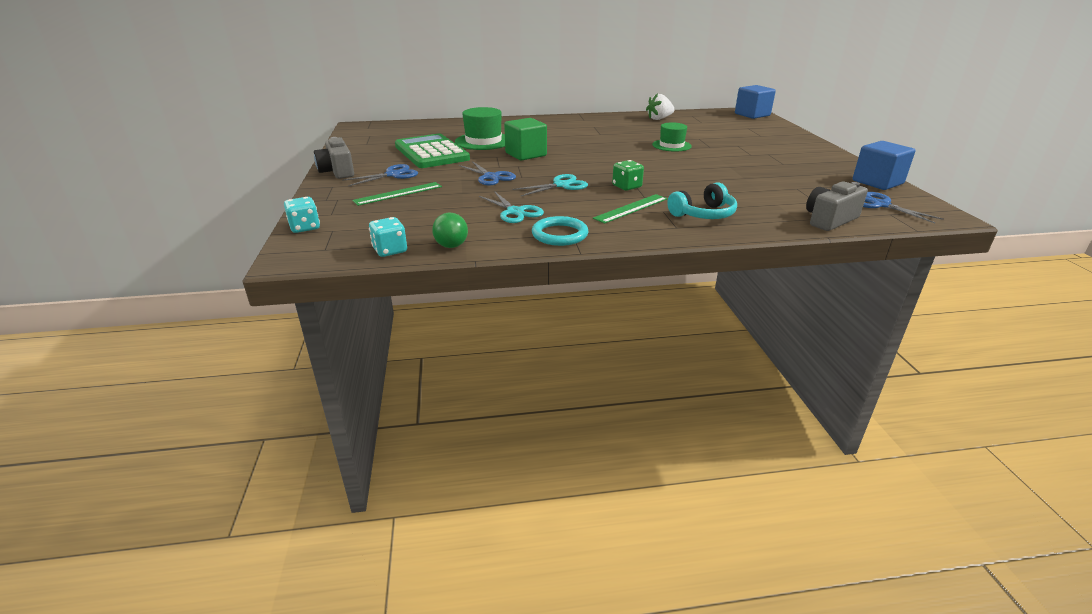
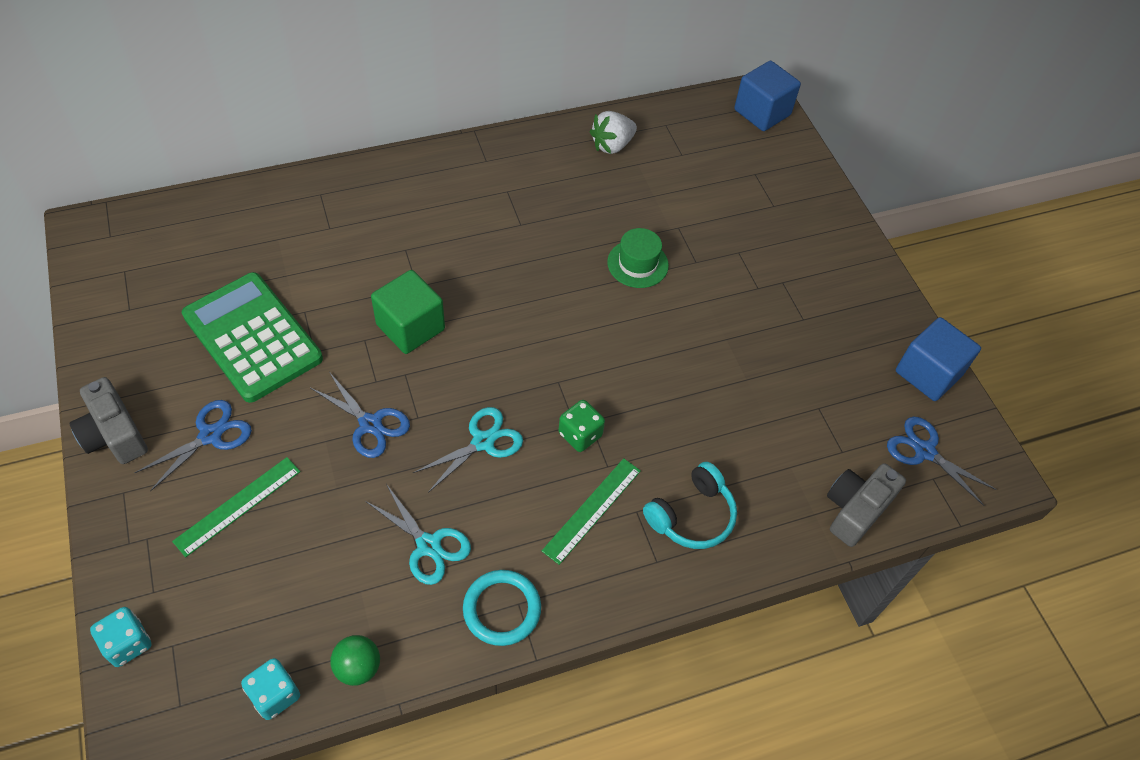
camera: 15 degrees left, 25 degrees up
green hat [455,107,505,150] -> none

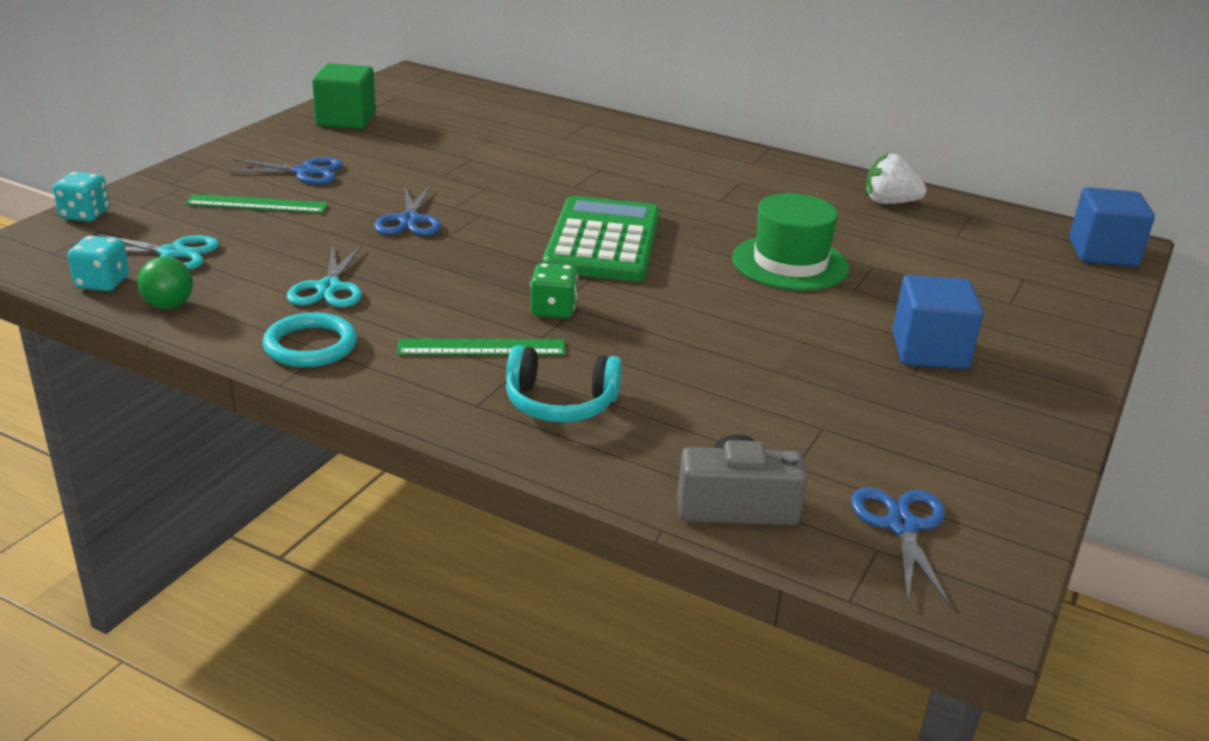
camera: 50 degrees right, 25 degrees down
grey camera [69,377,148,464] -> none
green calculator [182,272,323,403] -> green calculator moved to [543,196,660,281]
green cube [371,270,445,354] -> green cube moved to [312,63,376,129]
turquoise scissors [413,407,523,493] -> turquoise scissors moved to [96,234,219,270]
green hat [607,228,669,288] -> green hat [732,193,849,291], size x1.51
blue cube [896,317,981,401] -> blue cube moved to [892,275,984,369]

